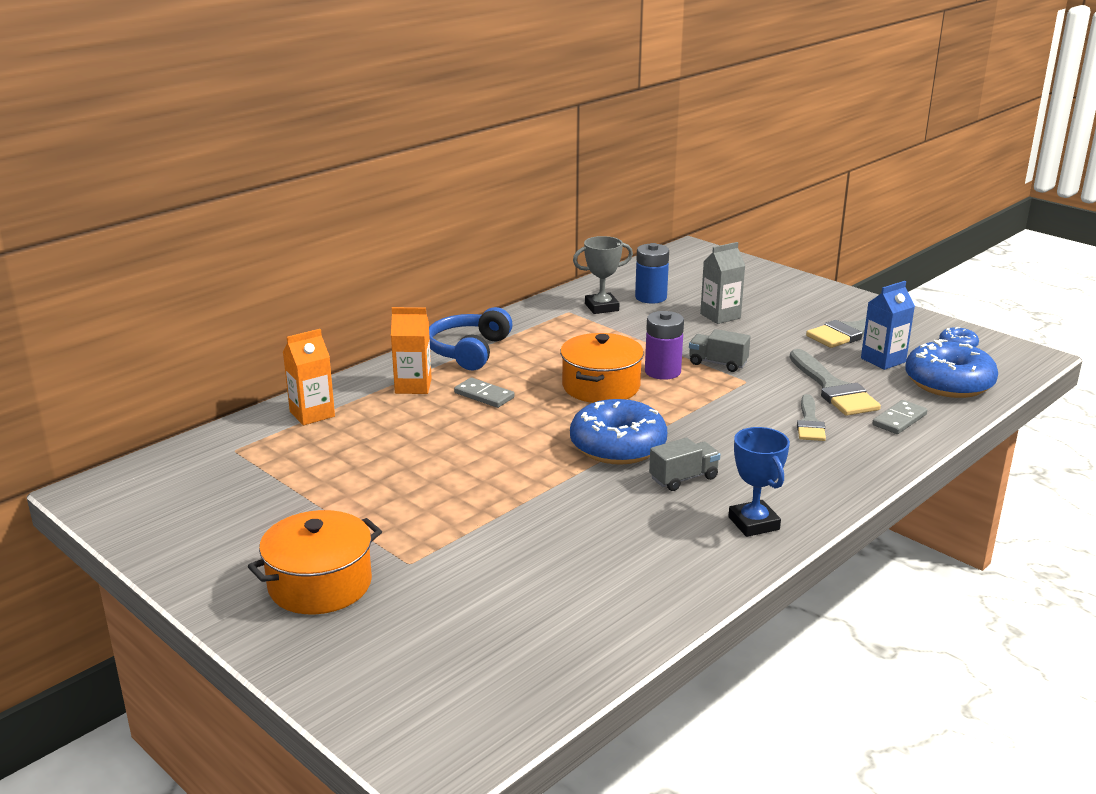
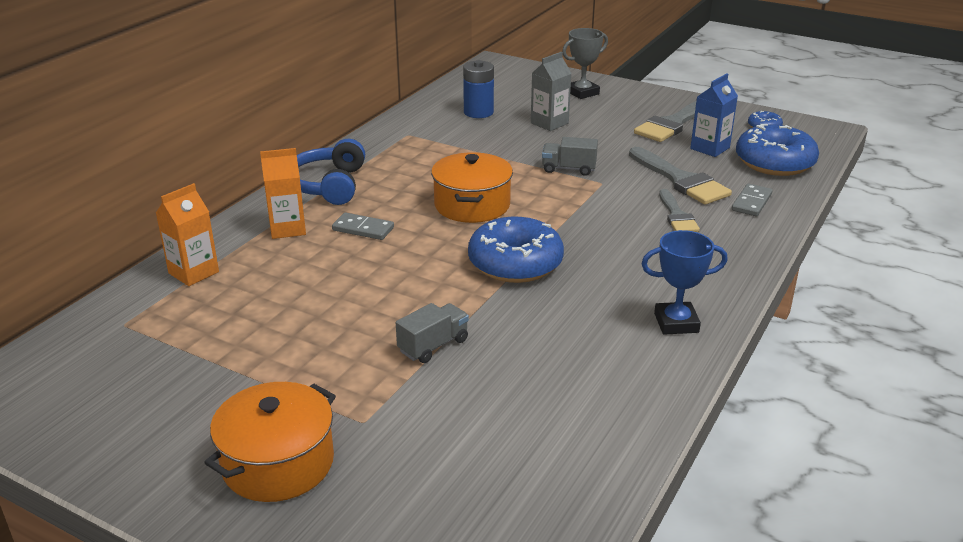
camera: 15 degrees left, 5 degrees up
grey trophy [573,236,633,314] -> grey trophy moved to [562,28,608,99]
purple battery [645,311,684,380] -> none
grey truck [649,438,720,491] -> grey truck moved to [396,303,469,363]
blue trophy [728,427,790,537] -> blue trophy turned 60 degrees counterclockwise [641,230,728,335]

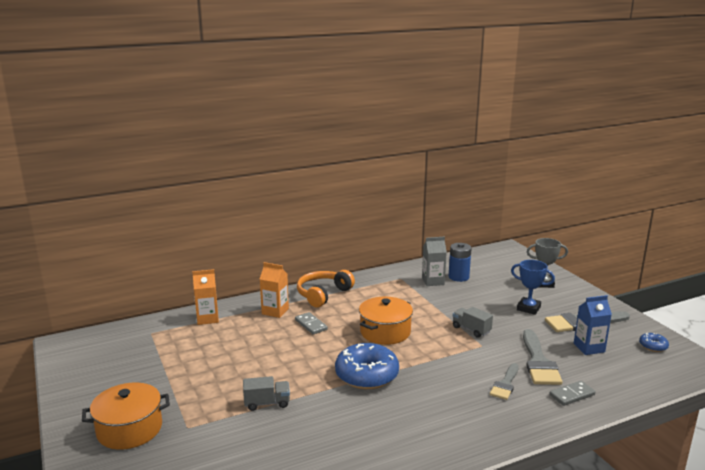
camera: 35 degrees right, 10 degrees down
blue headphones [297,138,365,205] -> orange headphones [297,270,355,308]
grey carton [531,52,572,131] -> grey carton moved to [422,237,447,286]
blue trophy [641,230,728,335] -> blue trophy moved to [511,260,555,315]
blue donut [736,124,819,176] -> none

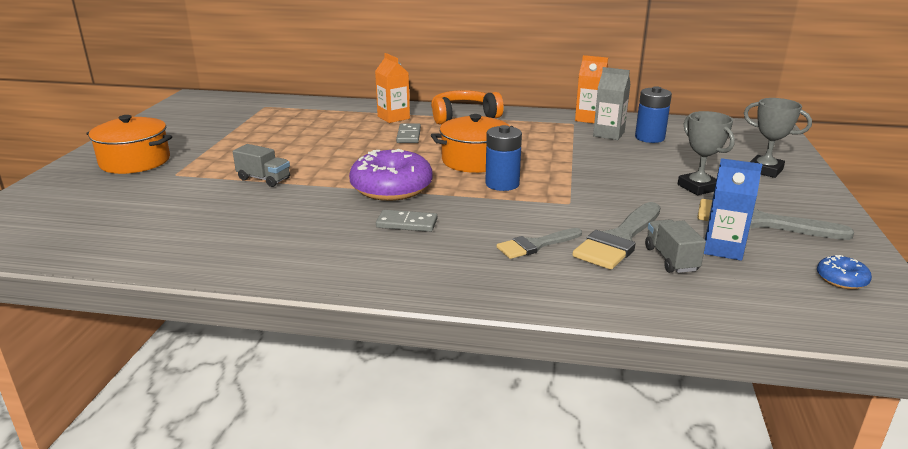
camera: 35 degrees right, 5 degrees up
orange carton [192,269,219,325] -> orange carton moved to [575,55,608,123]
blue donut [335,343,399,389] -> purple donut [349,149,433,201]
grey truck [453,307,493,338] -> grey truck moved to [645,220,706,273]
blue trophy [511,260,555,315] -> grey trophy [678,111,735,195]
grey domino [549,381,596,406] -> grey domino moved to [376,210,437,232]
none -> blue battery [485,125,522,191]

